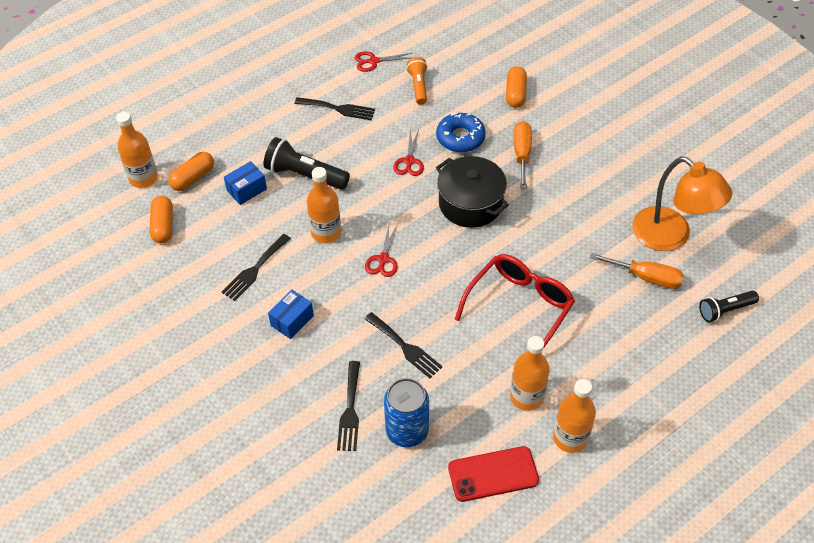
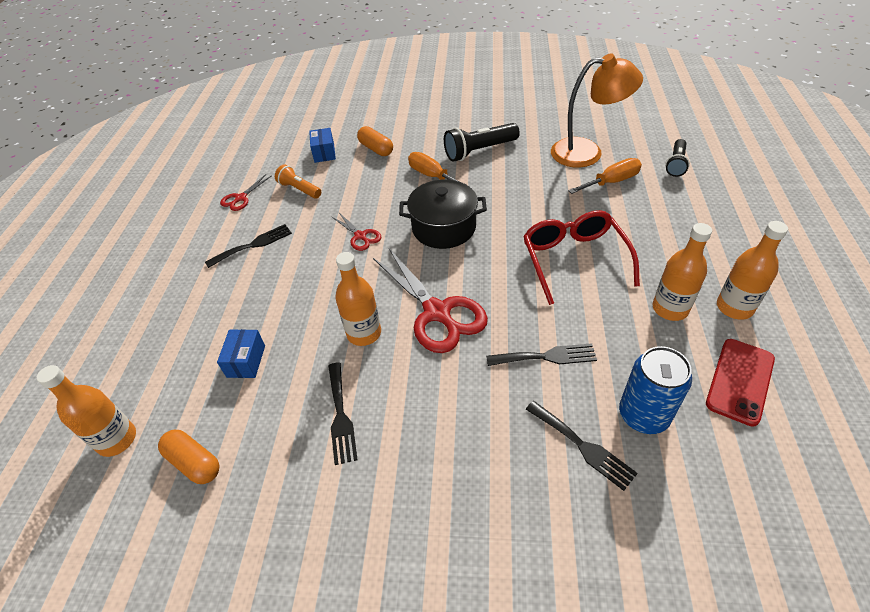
camera: 45 degrees left, 5 degrees down
orange capsule [168,152,214,191] -> none
black flashlight [264,137,350,190] -> black flashlight moved to [444,123,520,162]
blue box [268,290,314,339] -> blue box moved to [309,128,336,163]
red scissors [365,224,398,277] -> red scissors [373,249,488,353], size x2.04
blue donut [436,113,486,153] -> none

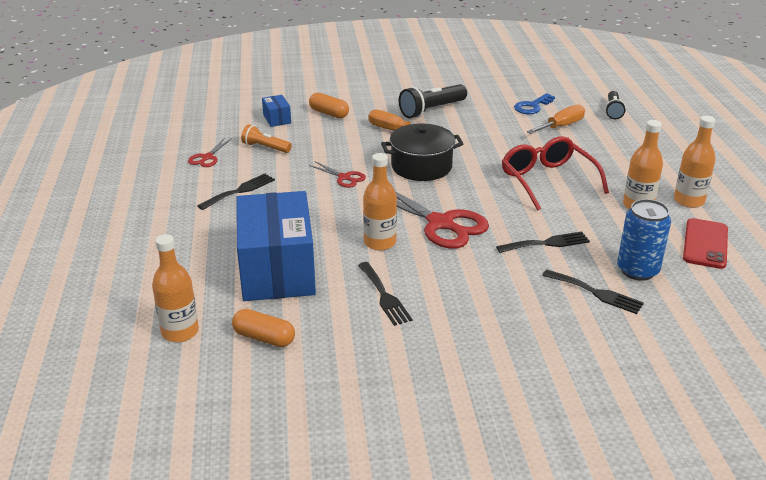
camera: 15 degrees left, 15 degrees down
blue box [217,329,265,378] -> blue box [236,191,316,301], size x2.49
orange lamp [551,54,643,168] -> blue key [514,93,555,114]

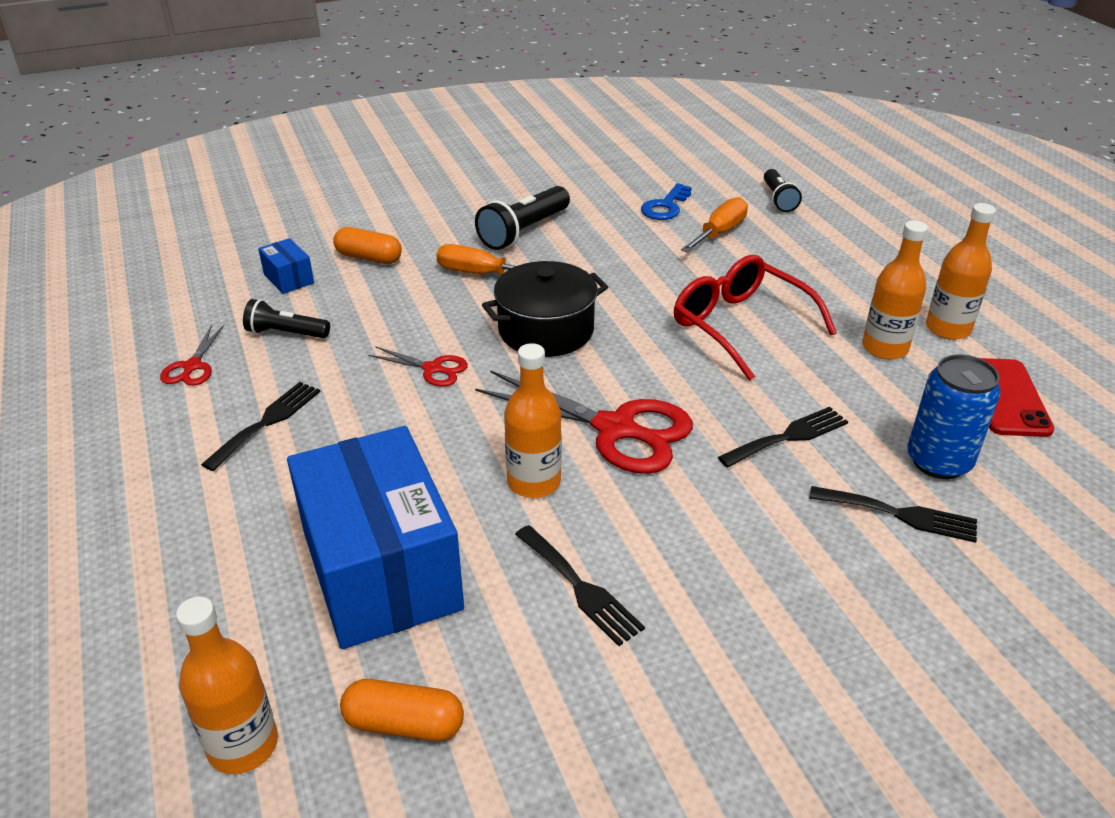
camera: 15 degrees left, 5 degrees up
orange flashlight [241,124,292,153] -> black flashlight [243,299,330,338]

